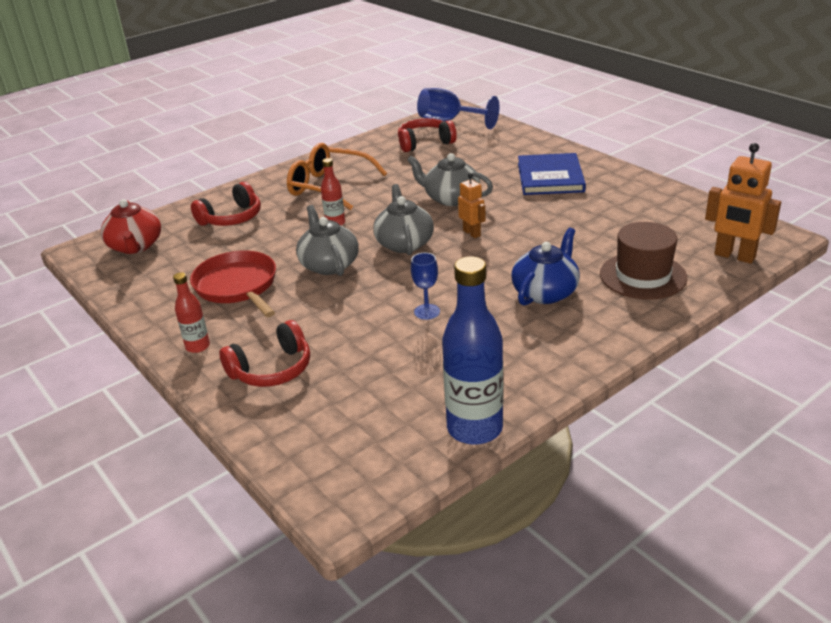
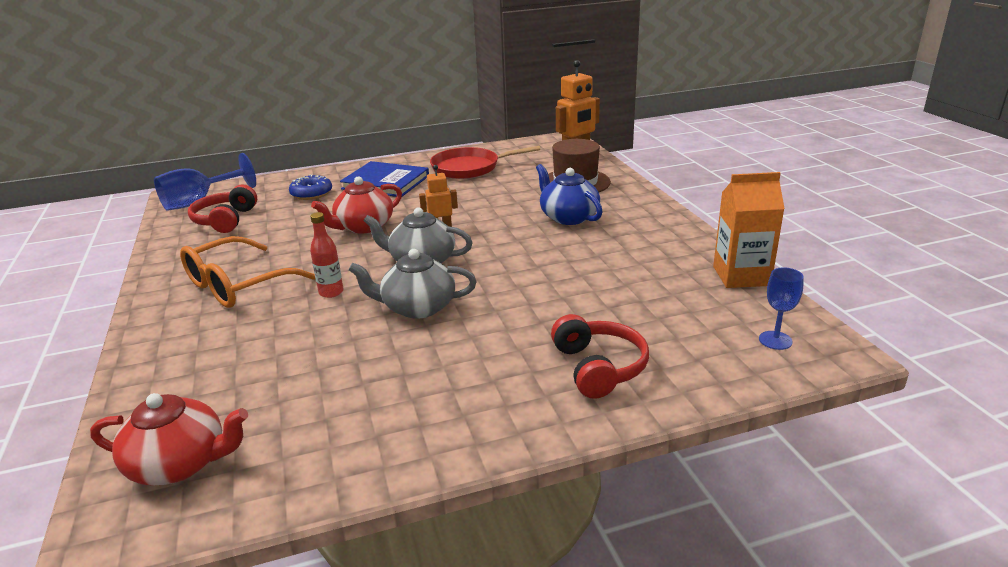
camera: 70 degrees left, 5 degrees down
red bottle [173,272,210,353] -> none
red pan [190,251,276,317] -> red pan moved to [430,146,540,179]
red headphones [191,182,261,226] -> none
grey teapot [407,153,493,206] -> red teapot [311,176,402,234]
blue goblet [411,253,440,320] -> blue goblet moved to [759,268,804,350]
blue bottle [442,256,503,445] -> orange carton [713,172,785,288]
none -> blue donut [289,174,332,200]

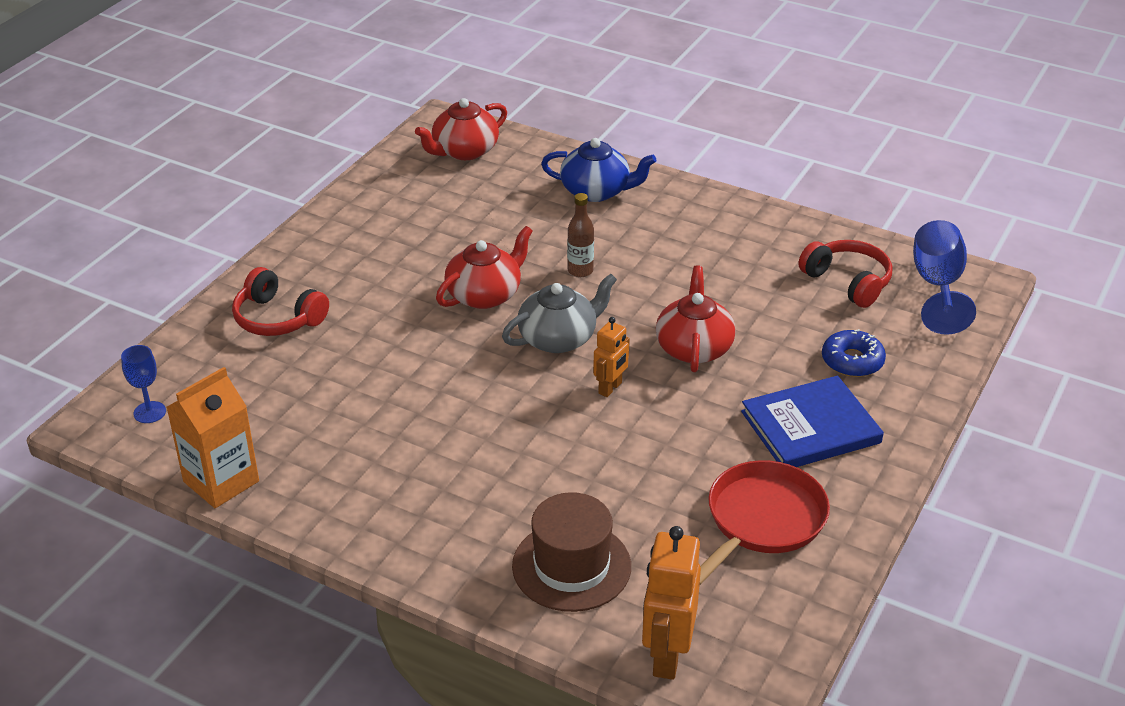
camera: 135 degrees right, 10 degrees up
orange glasses [180,236,315,308] -> none
red bottle [310,212,343,298] -> brown bottle [567,193,594,277]
grey teapot [349,249,477,319] -> red teapot [436,226,533,309]
blue teapot [536,164,603,225] -> blue teapot moved to [541,138,657,202]

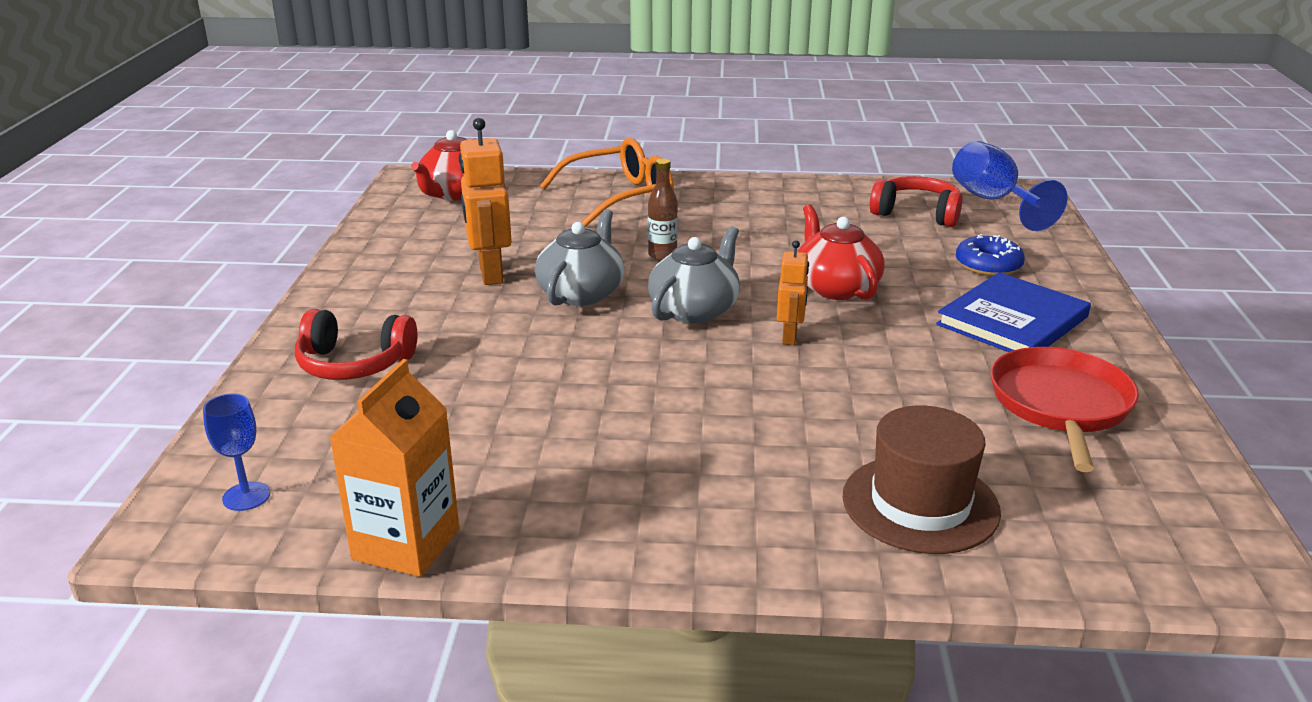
camera: 25 degrees left, 10 degrees down
red teapot [436,226,533,309] -> grey teapot [535,209,624,306]
blue teapot [541,138,657,202] -> orange glasses [540,138,674,227]
orange robot [642,526,701,680] -> orange robot moved to [459,118,512,285]

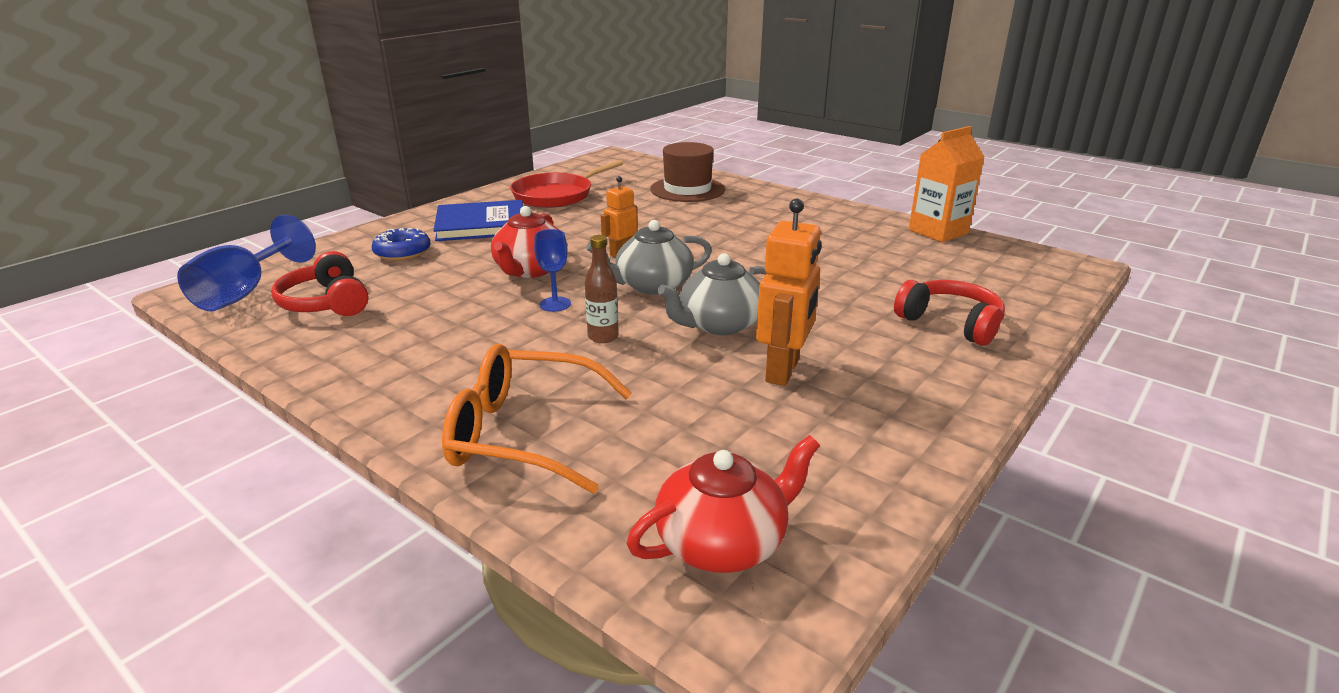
camera: 145 degrees left, 0 degrees up
blue goblet [203,393,270,511] -> blue goblet moved to [534,229,571,312]

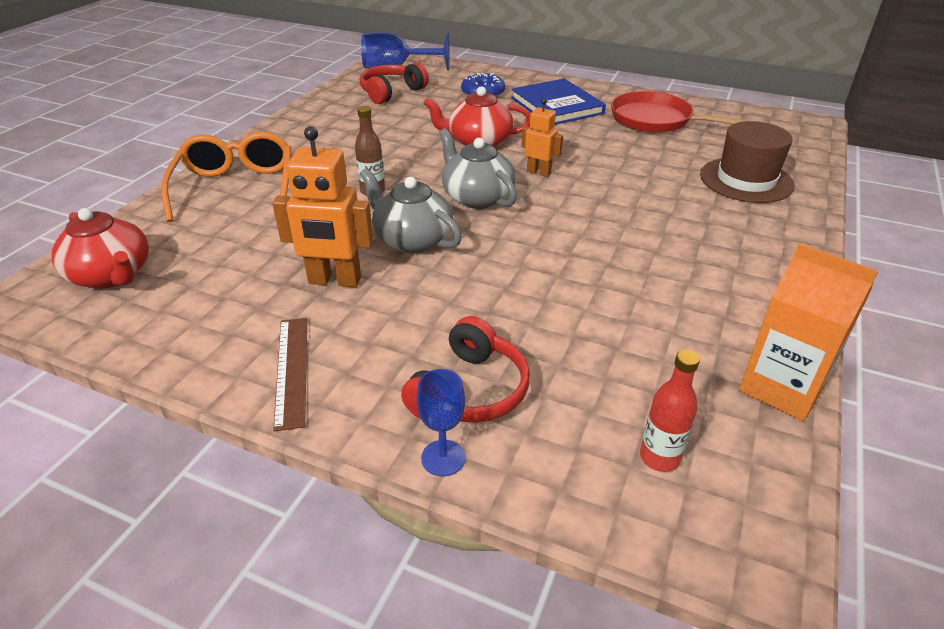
camera: 75 degrees right, 10 degrees up
blue goblet [534,229,571,312] -> blue goblet moved to [417,369,466,476]
none -> brown ruler [273,318,307,431]
none -> red bottle [640,349,700,472]

